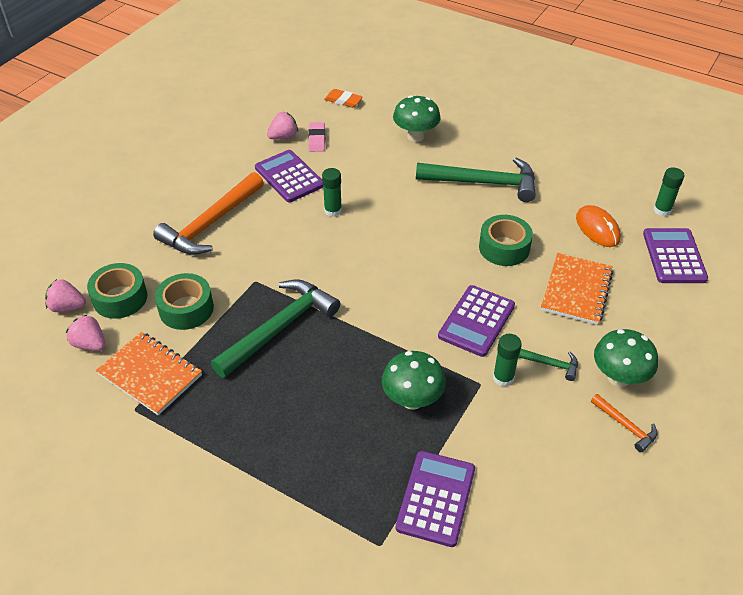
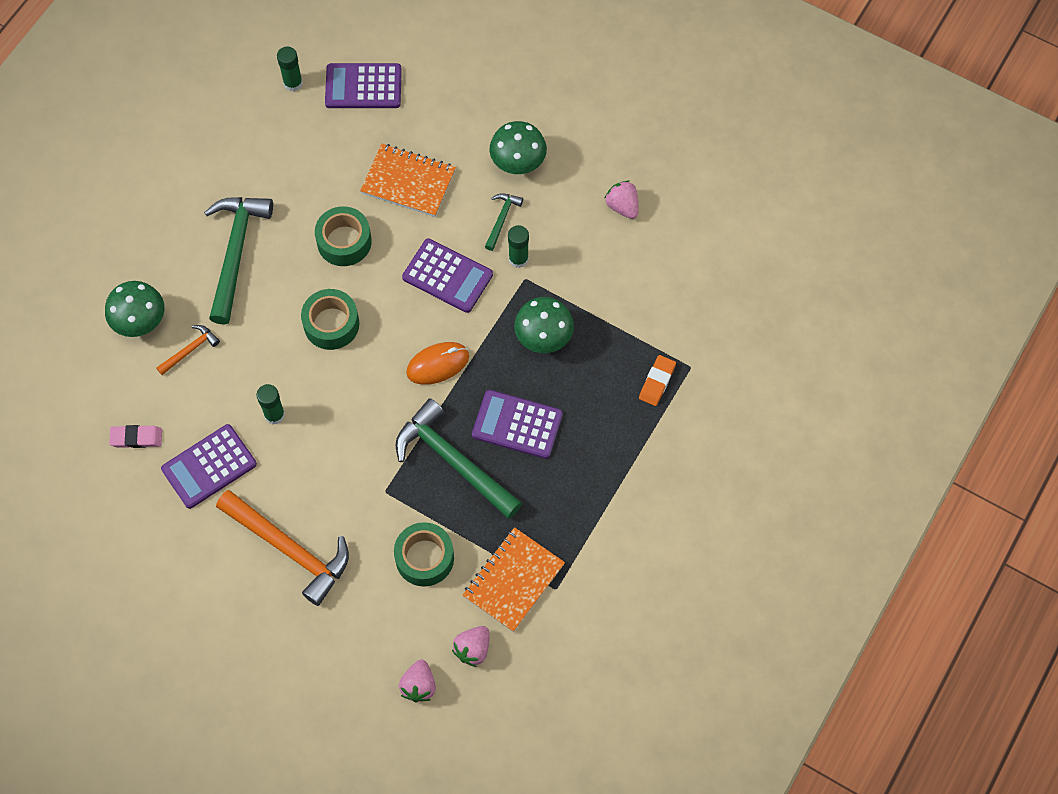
camera: 90 degrees left, 20 degrees up
green tape [87,263,147,319] -> green tape moved to [301,289,359,350]
pink strawberry [267,112,298,139] -> pink strawberry moved to [604,181,639,219]
orange eraser [324,89,363,108] -> orange eraser moved to [639,355,676,406]
purple calculator [396,451,475,547] -> purple calculator moved to [472,390,563,459]
orange mouse [576,205,621,247] -> orange mouse moved to [406,342,469,385]
orange hammer [591,394,657,452] -> orange hammer moved to [156,325,220,375]

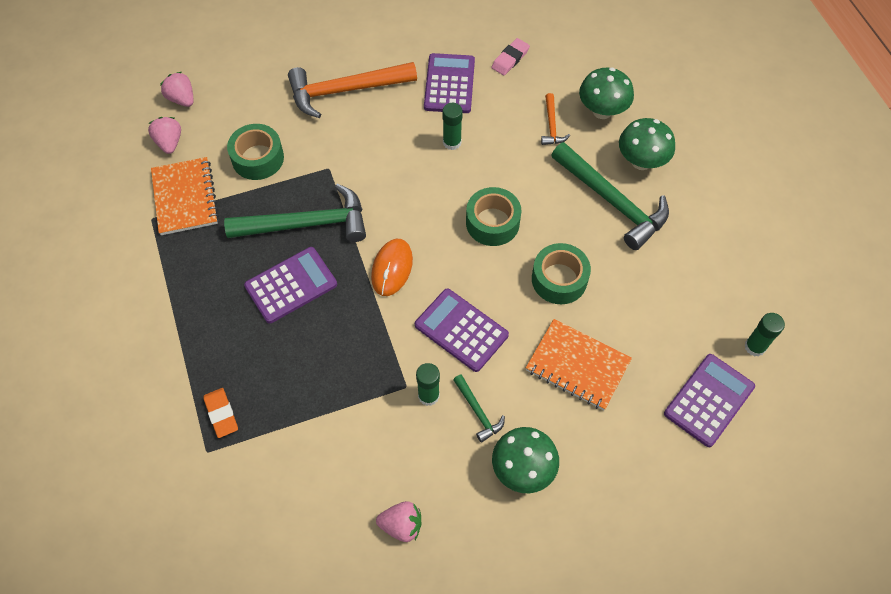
camera: 130 degrees right, 5 degrees down
orange notebook [360,144,456,217] -> orange notebook turned 60 degrees clockwise [526,319,632,410]
purple calculator [402,238,493,313] -> purple calculator turned 60 degrees clockwise [415,289,509,372]
green mushroom [514,297,574,353] -> green mushroom moved to [619,118,675,170]

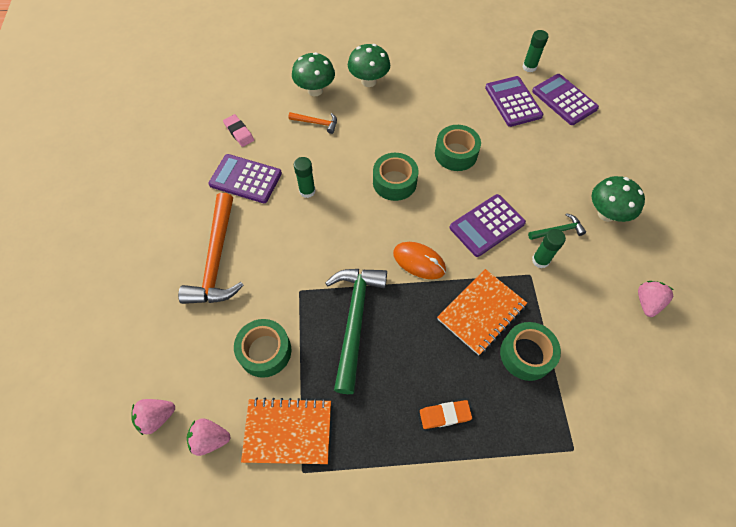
camera: 75 degrees left, 0 degrees up
orange eraser [203,388,238,438] -> orange eraser moved to [420,400,472,429]
purple calculator [244,247,337,324] -> purple calculator moved to [485,76,543,127]
orange notebook [526,319,632,410] -> orange notebook moved to [437,269,527,355]
green hammer [551,142,669,250] -> none
none -> green tape [500,322,561,381]

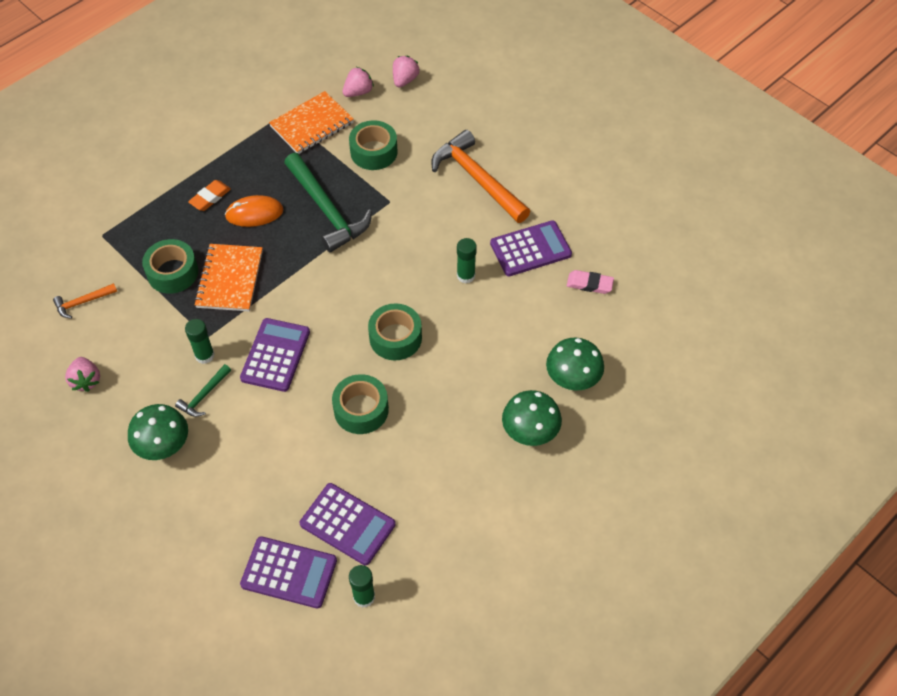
camera: 140 degrees right, 5 degrees down
orange hammer [288,112,337,134] -> orange hammer moved to [53,283,117,319]
orange mouse [393,242,446,279] -> orange mouse moved to [225,195,283,227]

